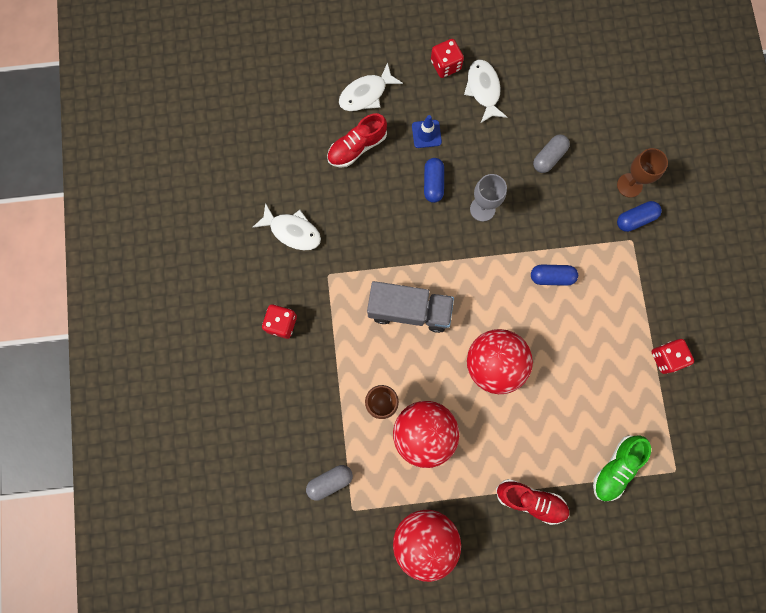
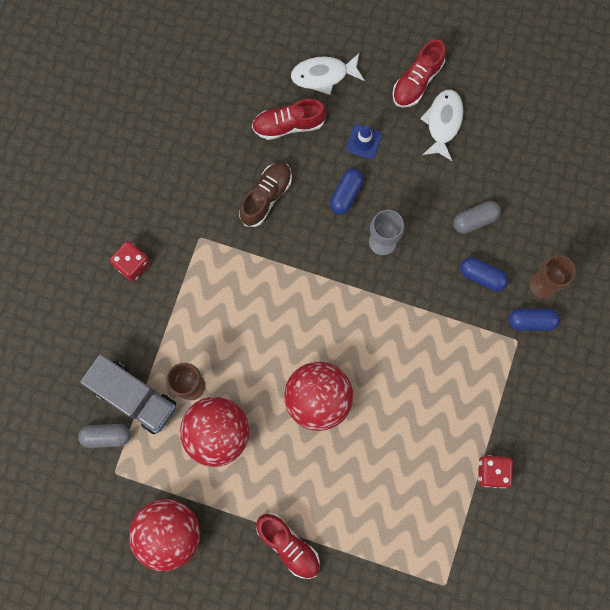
camera: 25 degrees right, 0 degrees up
white fish [252,203,321,250] -> none
grey truck [367,281,454,333] -> grey truck moved to [80,354,176,434]
red dice [431,39,464,78] -> red shoe [393,39,446,107]
blue capsule [531,265,578,286] -> blue capsule moved to [460,257,508,291]
green shoe [593,435,651,501] -> none
none -> brown shoe [239,162,292,227]

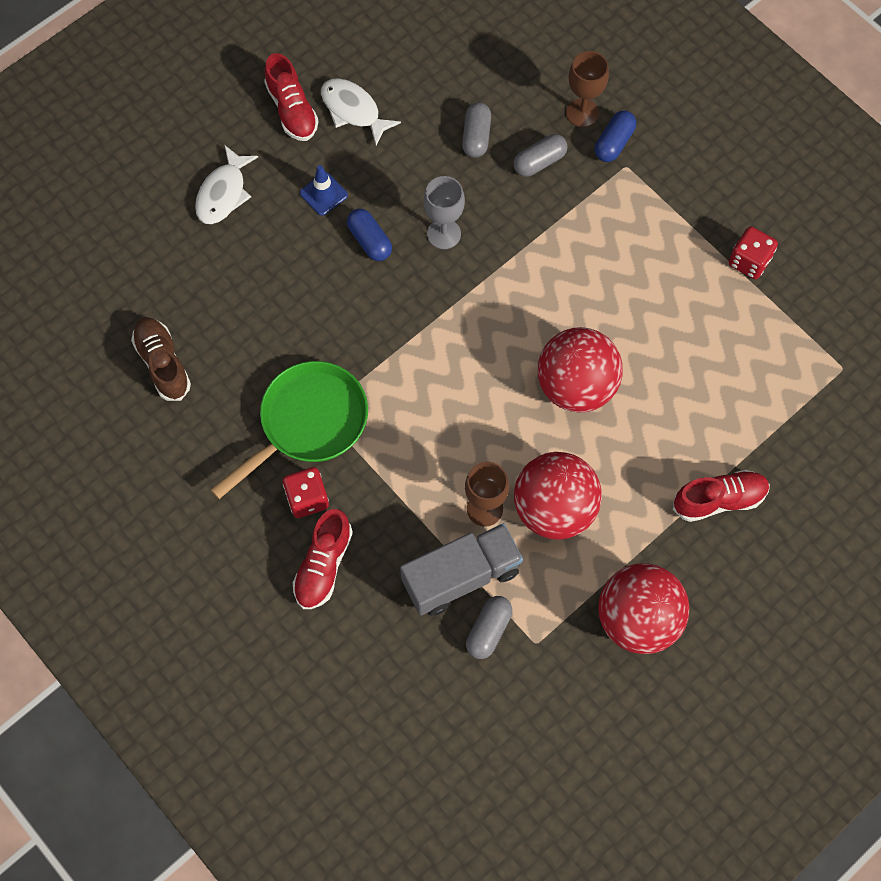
camera: 60 degrees left, 10 degrees down
brown shoe [239,162,292,227] -> brown shoe moved to [131,317,191,401]
red shoe [252,99,326,140] -> red shoe moved to [293,509,353,609]
blue capsule [460,257,508,291] -> grey capsule [513,134,567,177]
none -> green pan [210,361,368,499]

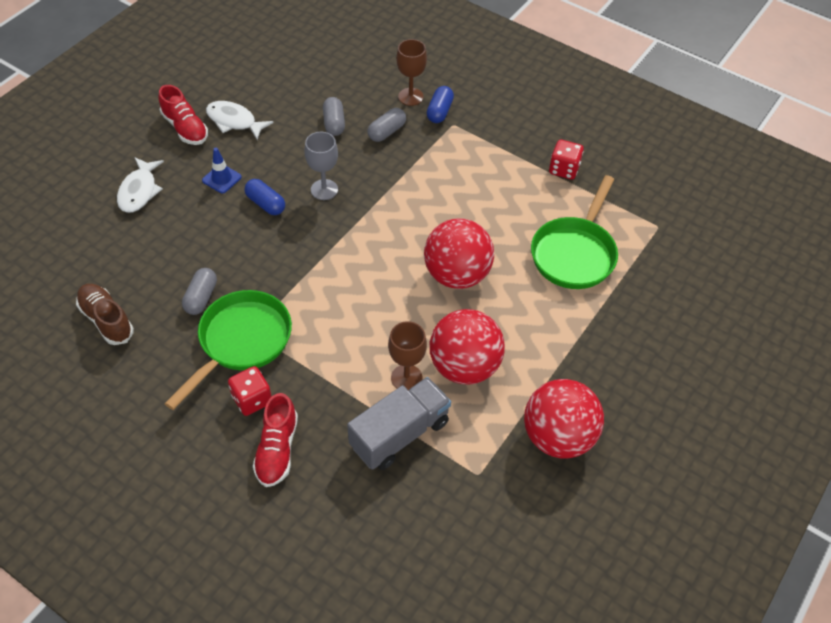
camera: 15 degrees left, 15 degrees down
grey capsule [466,596,512,659] -> grey capsule moved to [182,268,217,315]
red shoe [673,470,770,522] -> none
none -> green pan [531,175,618,289]

